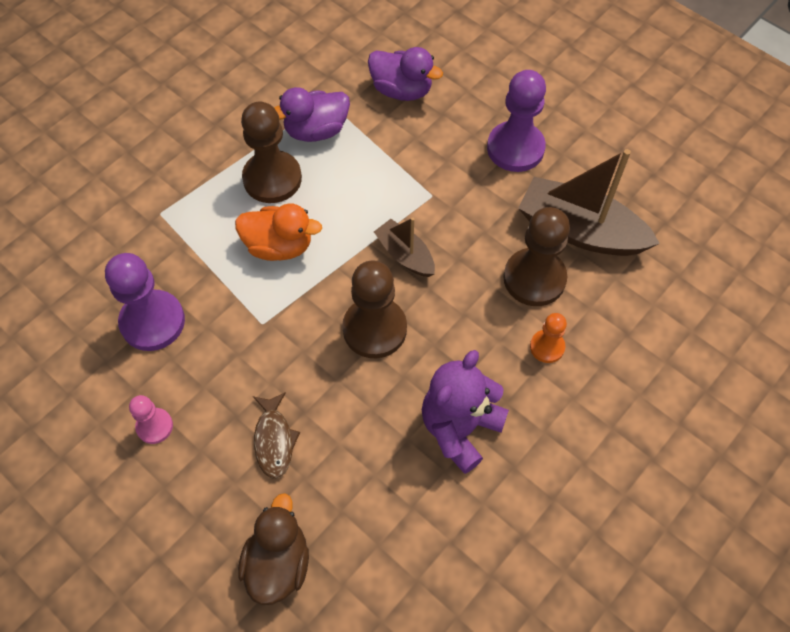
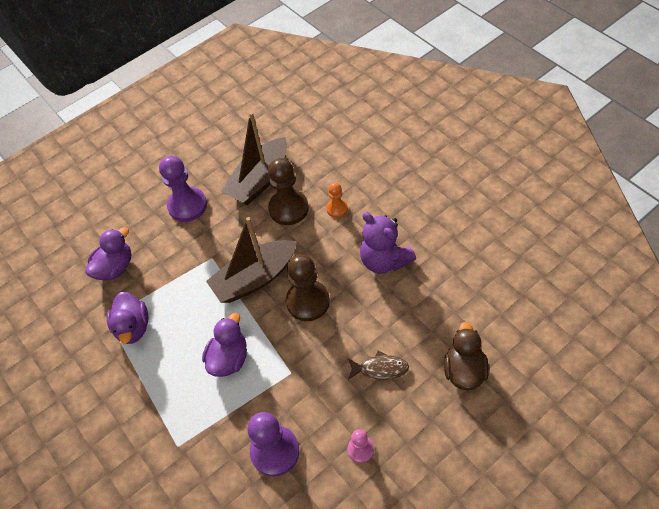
camera: 75 degrees left, 5 degrees down
orange duck [235,203,322,261] -> purple duck [202,313,247,377]
brown duck [238,493,309,605] -> brown duck turned 75 degrees clockwise [444,322,489,390]
brown pawn [241,102,302,203] -> none
brown boat [374,217,435,277] -> brown boat [206,217,297,303], size x1.83

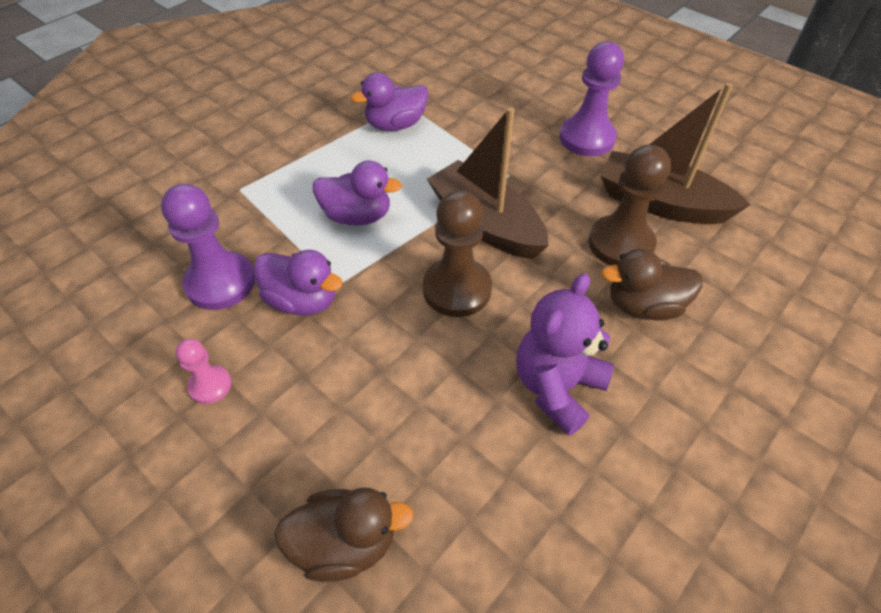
camera: 75 degrees right, 5 degrees down
purple duck [85,227,131,280] -> purple duck moved to [253,250,343,316]
orange pawn [326,183,348,218] -> brown duck [601,249,703,321]
brown fish [348,351,409,380] -> none

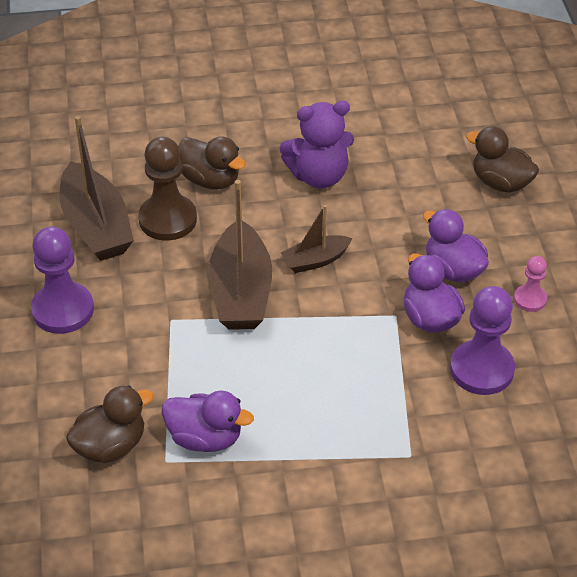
camera: 140 degrees left, 5 degrees down
purple duck [313,161,402,226] -> purple duck moved to [423,209,489,282]
brown pawn [423,190,492,317] -> brown boat [281,205,352,273]
none -> brown duck [66,385,154,463]

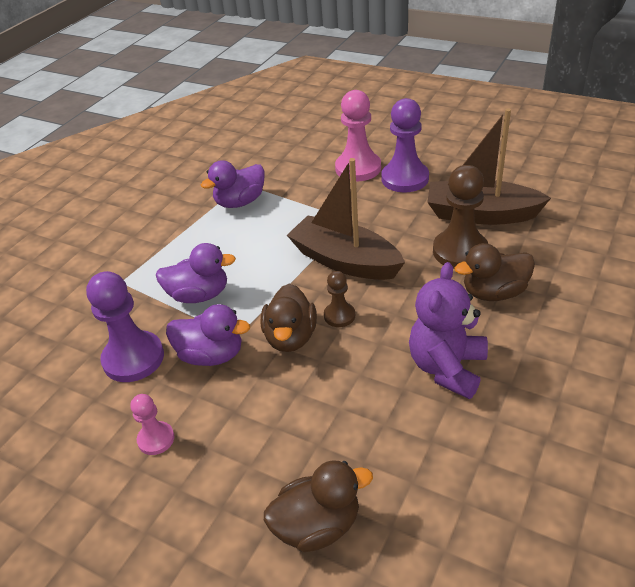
camera: 130 degrees right, 5 degrees down
brown duck [66,385,154,463] -> brown duck moved to [261,284,317,352]
brown boat [281,205,352,273] -> brown pawn [324,271,355,327]
purple duck [423,209,489,282] -> purple duck moved to [156,243,236,303]
none -> pink pawn [335,90,381,181]

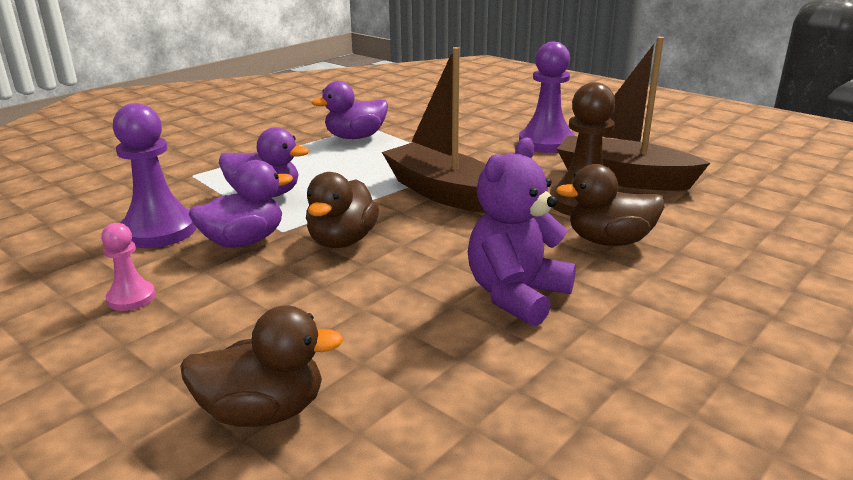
camera: 10 degrees right, 15 degrees down
purple duck [166,304,250,366] -> purple duck turned 60 degrees counterclockwise [189,160,293,248]
brown pawn [324,271,355,327] -> none
pink pawn [335,90,381,181] -> none

